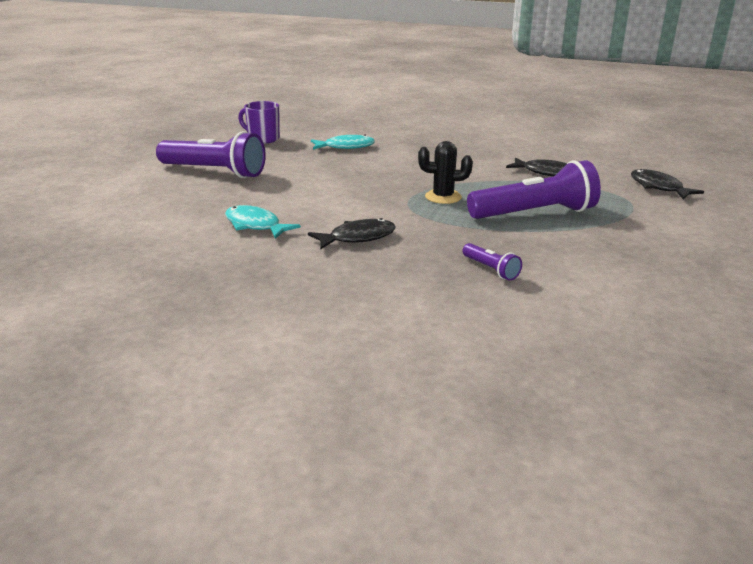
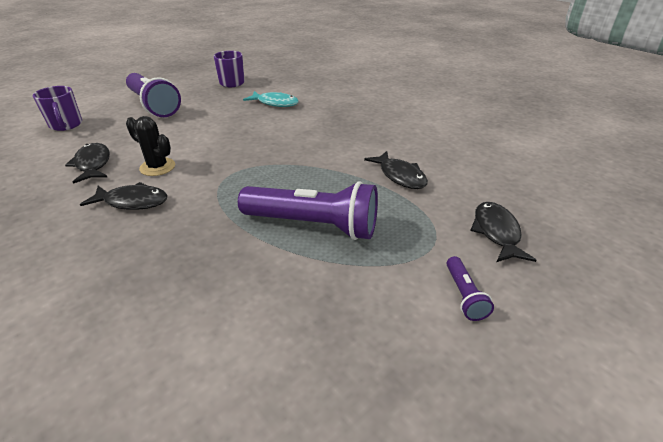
camera: 30 degrees right, 10 degrees up
turquoise fish [225,205,301,239] -> black fish [65,143,110,184]
black cactus [418,141,473,204] -> black cactus moved to [126,116,175,176]
purple flashlight [463,243,522,281] -> purple flashlight moved to [447,256,494,321]
none -> purple mug [33,86,82,131]

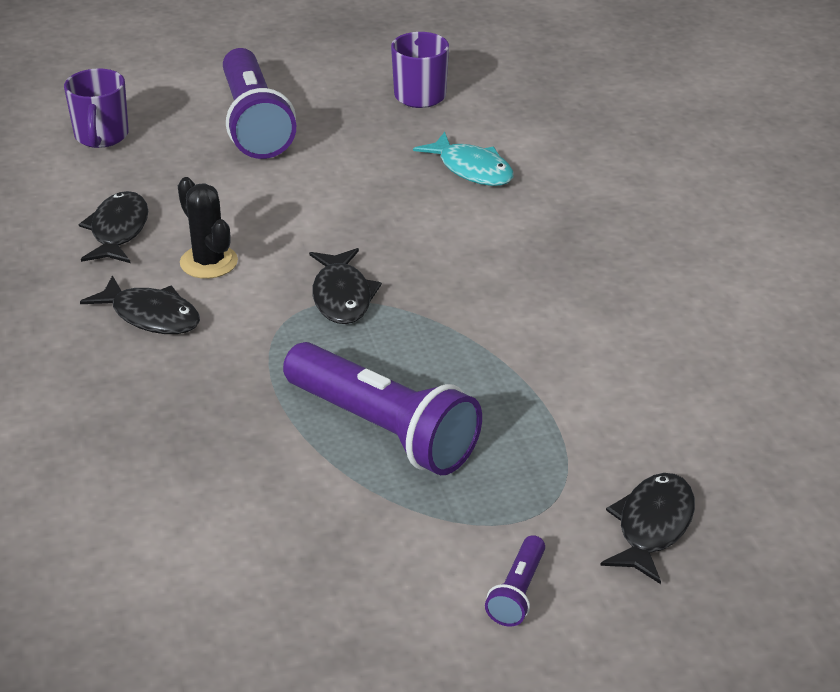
camera: 25 degrees right, 0 degrees up
black fish [364,151,428,189] -> black fish moved to [309,248,382,324]

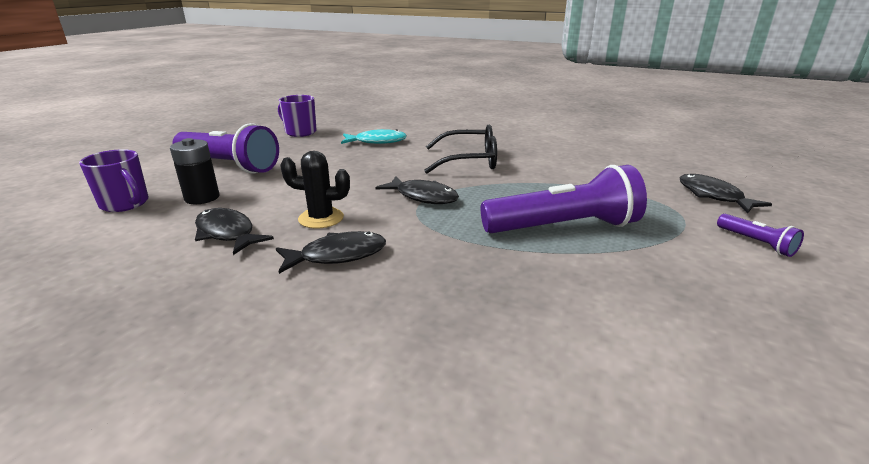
camera: 50 degrees left, 10 degrees down
none -> black battery [170,138,220,204]
none -> black glasses [424,125,497,174]

